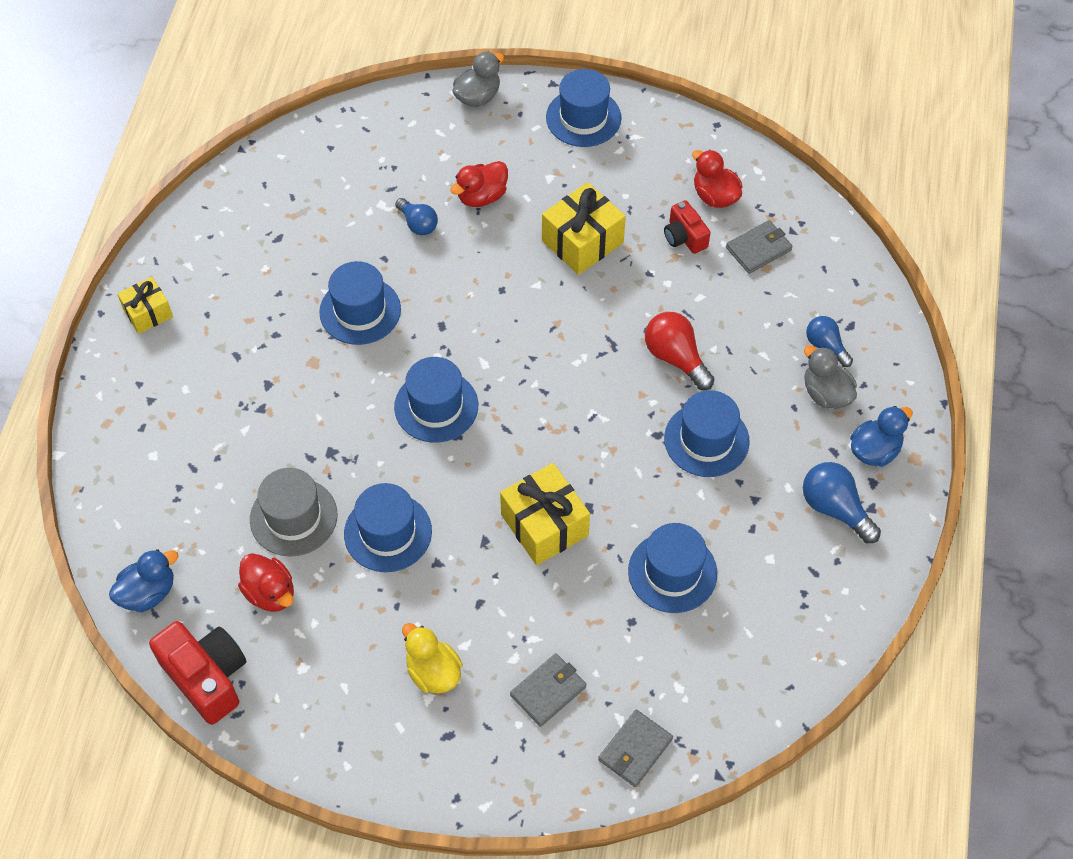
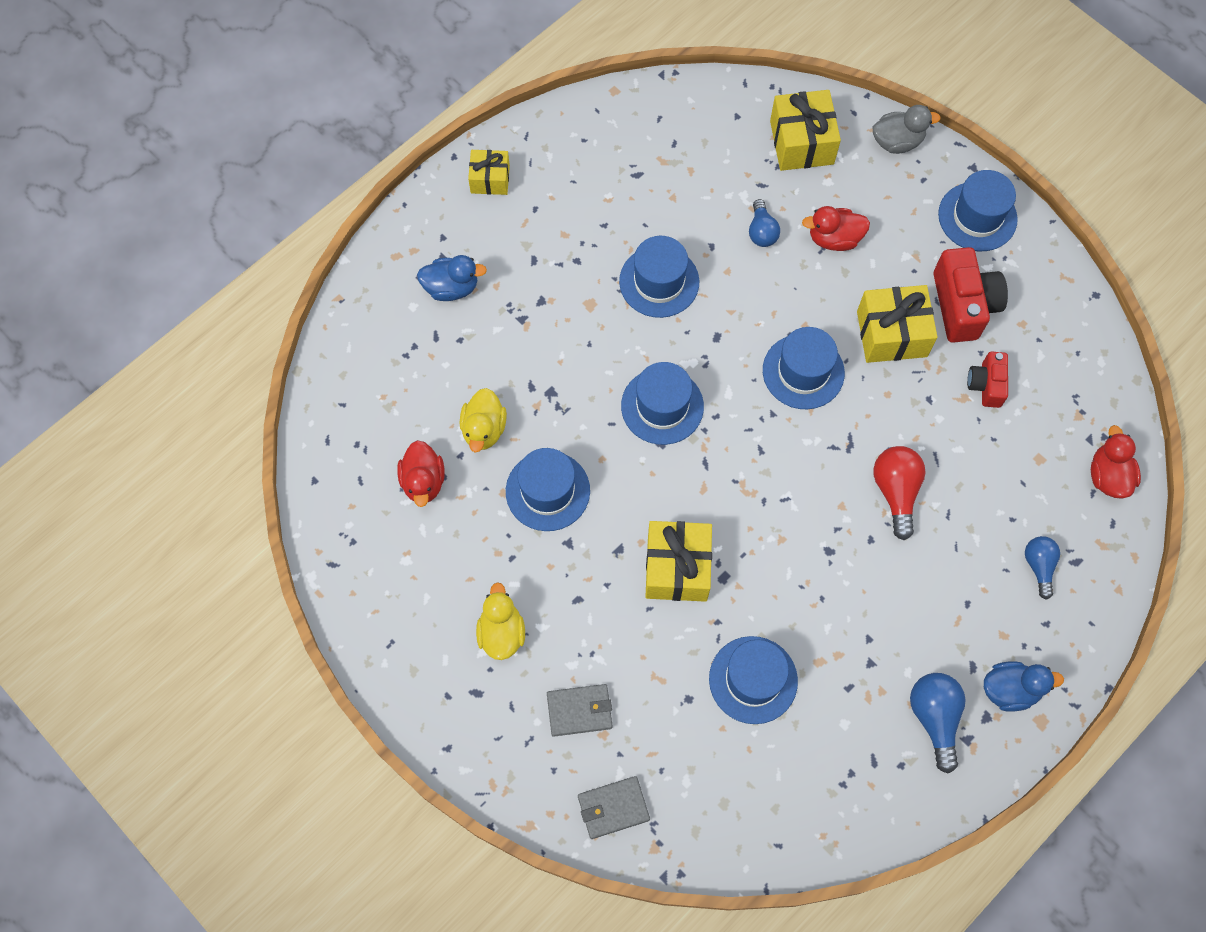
camera: 35 degrees right, 10 degrees up
blue duck [109,549,178,612] -> blue duck moved to [417,255,487,301]
red camera [149,621,246,725] -> red camera moved to [933,247,1008,343]
grey hat [250,468,337,557] -> yellow duck [460,388,507,452]
blue hat [664,390,750,477] -> blue hat moved to [763,327,845,409]
red duck [692,150,742,208] -> red duck moved to [1091,425,1141,499]
grey wallet [726,220,793,274] -> none
grey duck [804,345,857,409] -> none
none -> yellow gift [770,90,841,171]

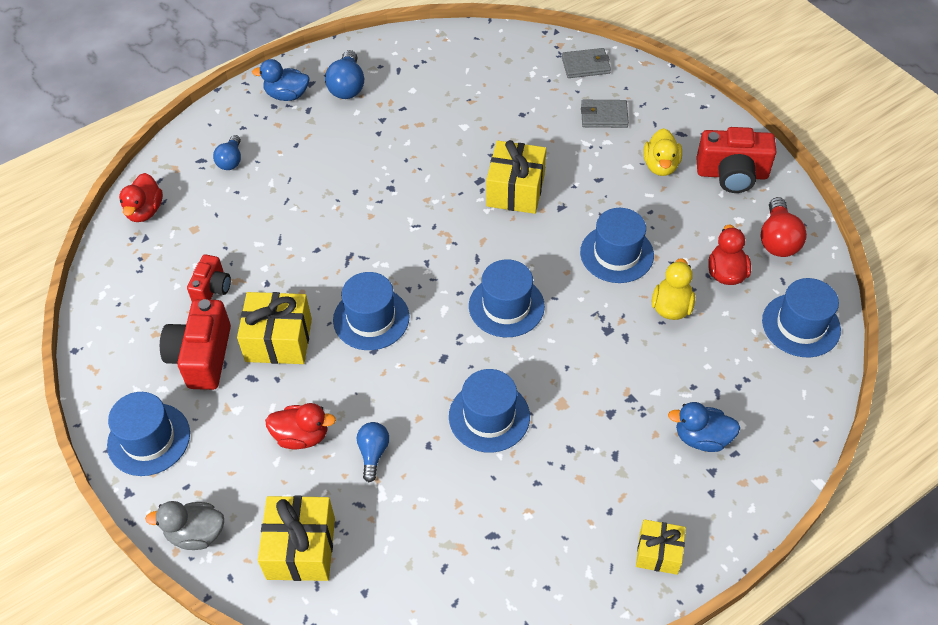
camera: 170 degrees left, 15 degrees down
blue hat [709,636,798,724] -> blue hat moved to [762,278,841,357]
red light bulb [873,446,925,540] -> red light bulb moved to [760,197,807,257]
none -> red camera [696,127,777,193]

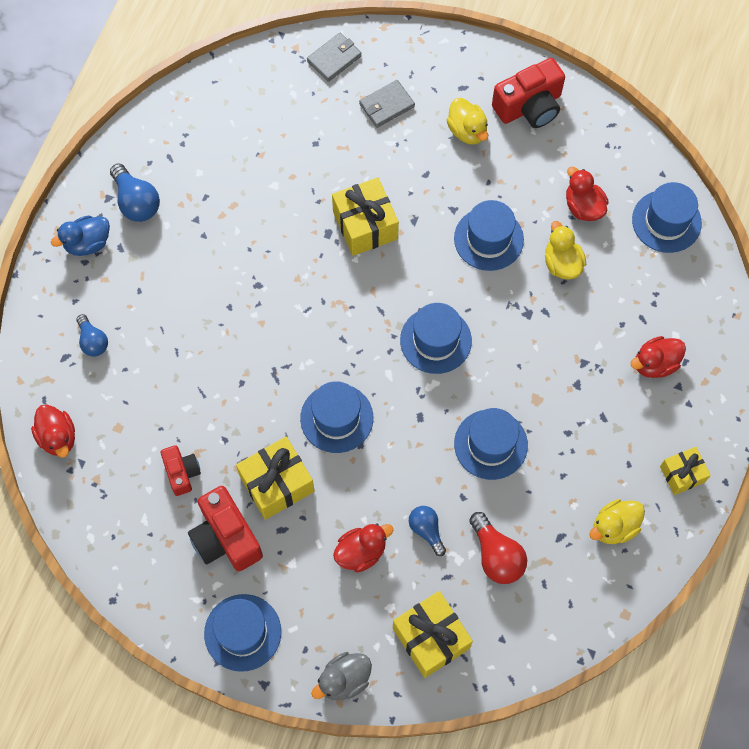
camera: 35 degrees left, 15 degrees up
blue duck [668,402,740,452] -> red duck [630,336,686,378]
red light bulb [760,197,807,257] -> red light bulb moved to [469,512,527,584]
none -> yellow duck [589,499,645,544]

